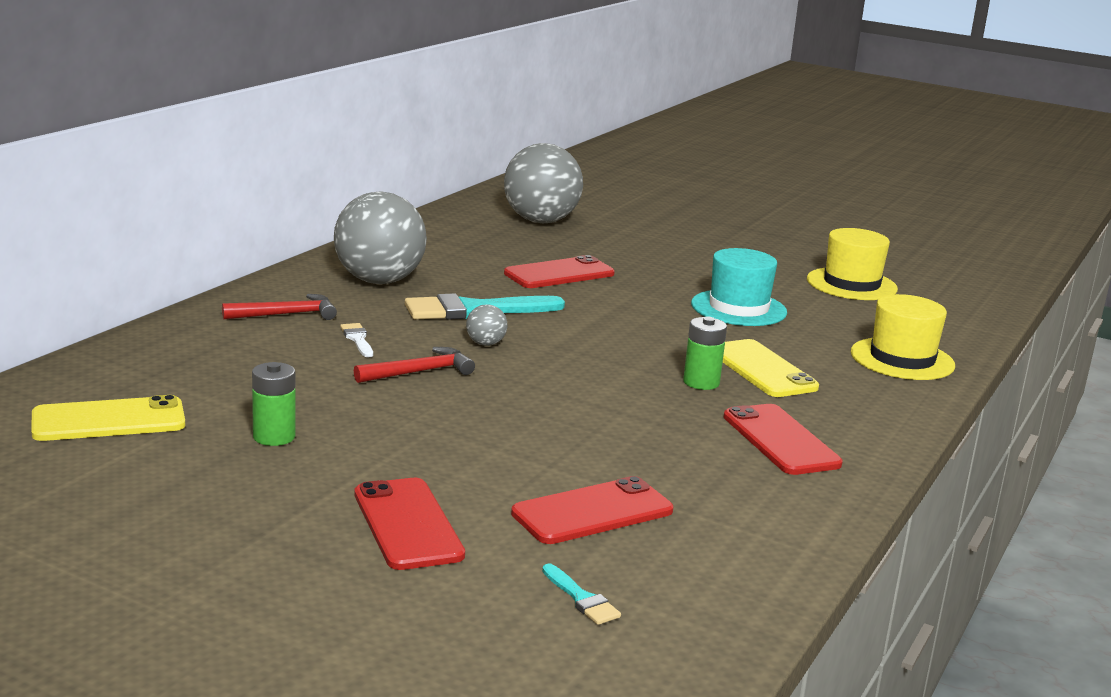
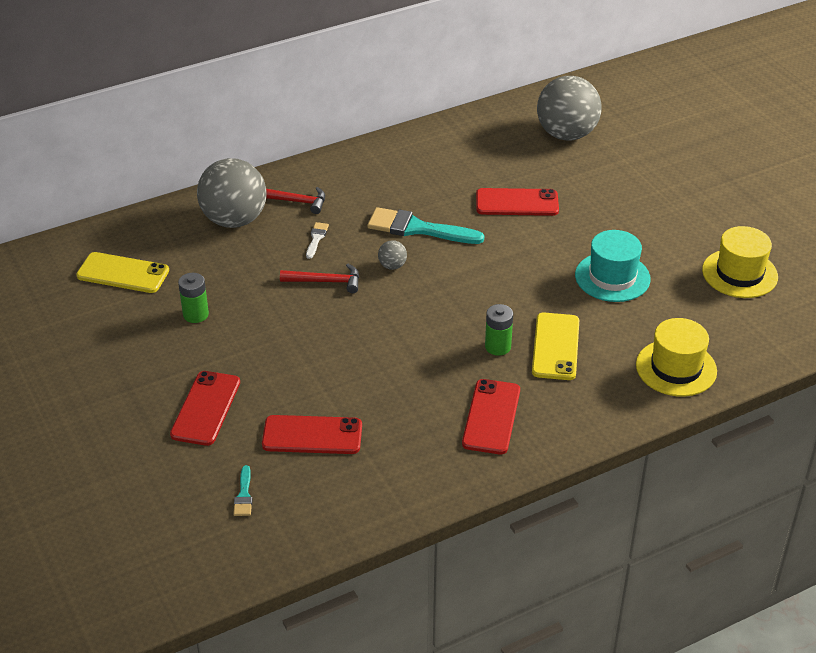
camera: 35 degrees right, 20 degrees up
grey ball [334,191,427,284] -> grey ball moved to [197,158,267,228]

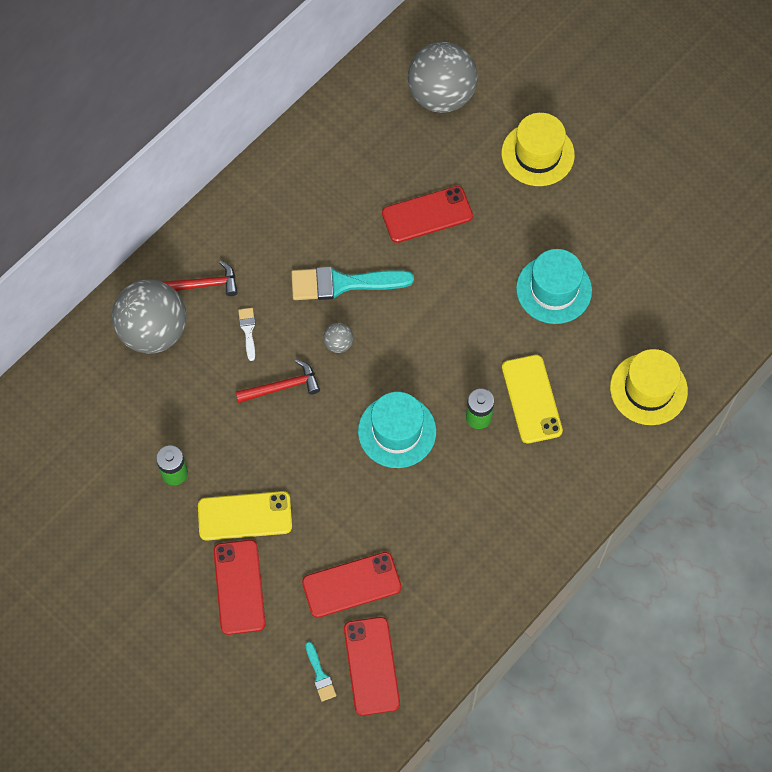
camera: 20 degrees left, 25 degrees up
yellow phone [76,252,169,293] -> yellow phone moved to [198,491,292,541]
red phone [462,379,520,454] -> red phone moved to [344,617,400,716]
yellow hat [702,226,778,298] -> yellow hat moved to [501,113,575,186]
none -> turquoise hat [358,392,436,468]

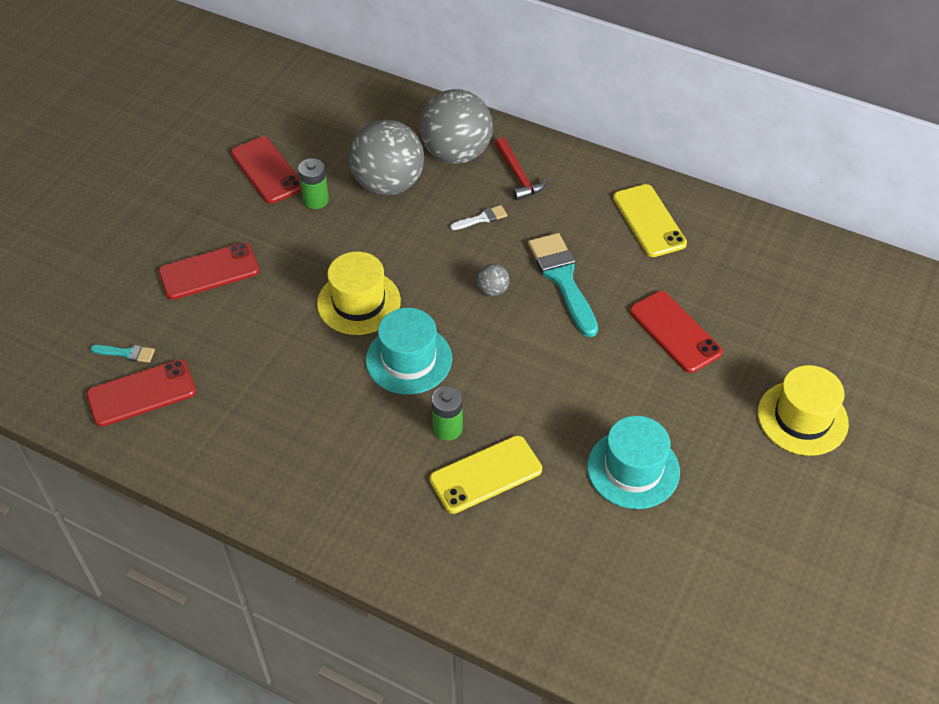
camera: 75 degrees right, 15 degrees down
yellow phone [198,491,292,541] -> yellow phone moved to [613,184,687,257]
red hammer [236,359,320,403] -> none
red phone [302,552,401,618] -> red phone moved to [231,137,301,204]
turquoise brush [305,642,336,702] -> turquoise brush turned 135 degrees counterclockwise [90,345,155,363]
grey ball [408,42,478,113] -> grey ball moved to [349,120,424,196]
yellow hat [610,349,688,425] -> yellow hat moved to [317,252,401,335]

